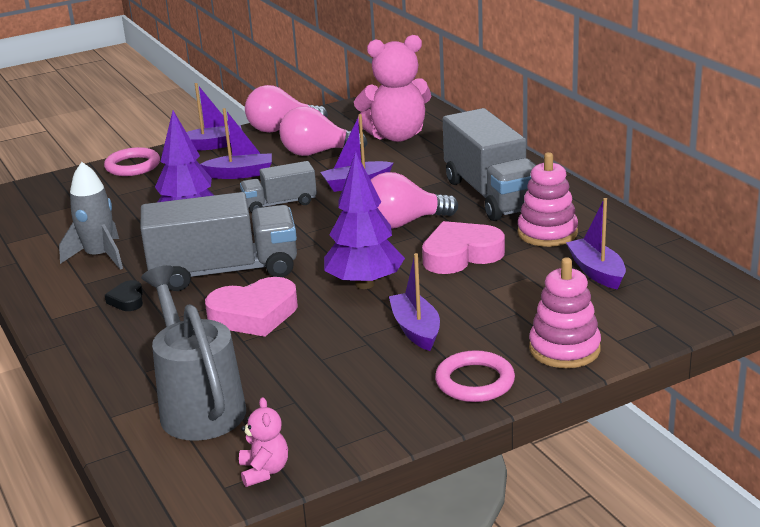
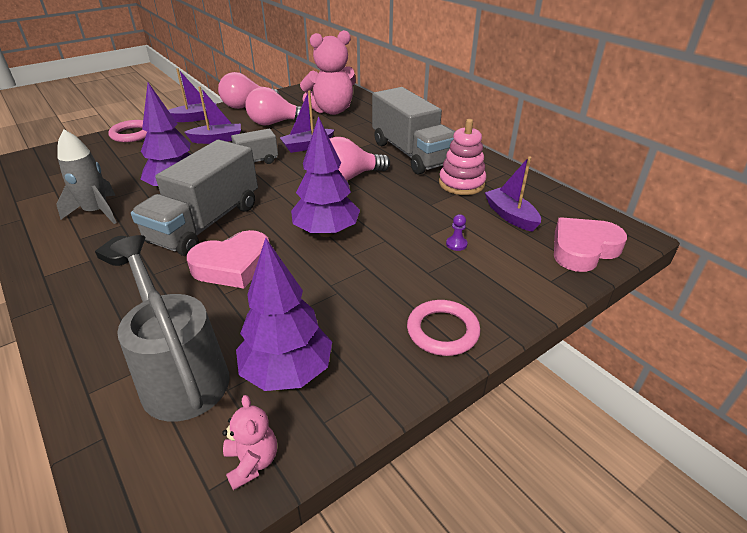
camera: 10 degrees left, 10 degrees up
grey truck [141,192,297,291] -> grey truck turned 135 degrees clockwise [131,140,258,256]
purple boat [389,253,440,351] -> none
pink heart [422,221,505,274] -> pink heart moved to [554,217,627,272]
pink stacking toy [529,257,601,368] -> none
none -> purple tree [236,238,332,391]
none -> purple pawn [446,214,468,251]

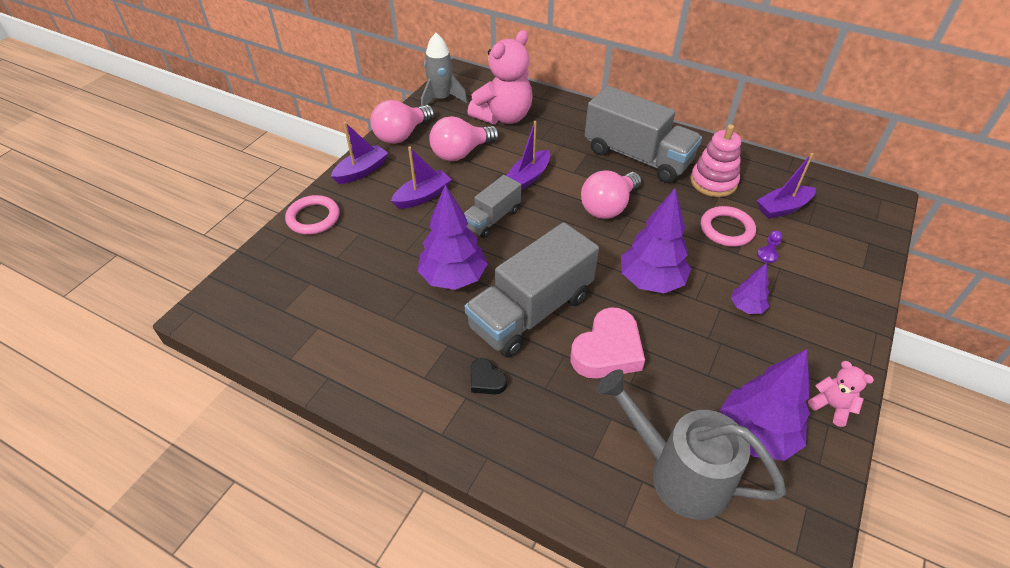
camera: 25 degrees left, 10 degrees up
grey rocket [56,130,117,224] -> grey rocket moved to [421,33,467,106]
grey truck [131,140,258,256] -> grey truck turned 45 degrees clockwise [465,222,599,358]
pink teddy bear [222,395,277,490] -> pink teddy bear moved to [808,361,874,427]
pink ring [407,300,481,356] -> pink ring moved to [701,206,756,247]
purple boat [485,157,541,232] -> purple boat turned 60 degrees counterclockwise [757,153,816,219]
pink heart [554,217,627,272] -> none
none -> purple tree [731,263,769,314]

